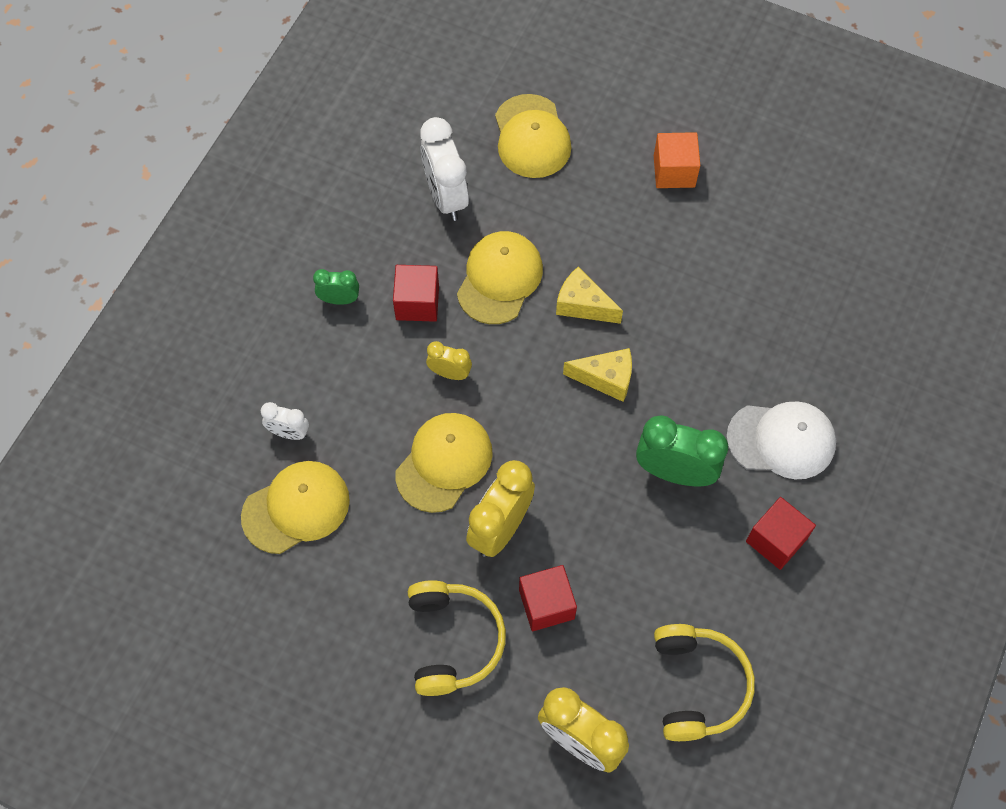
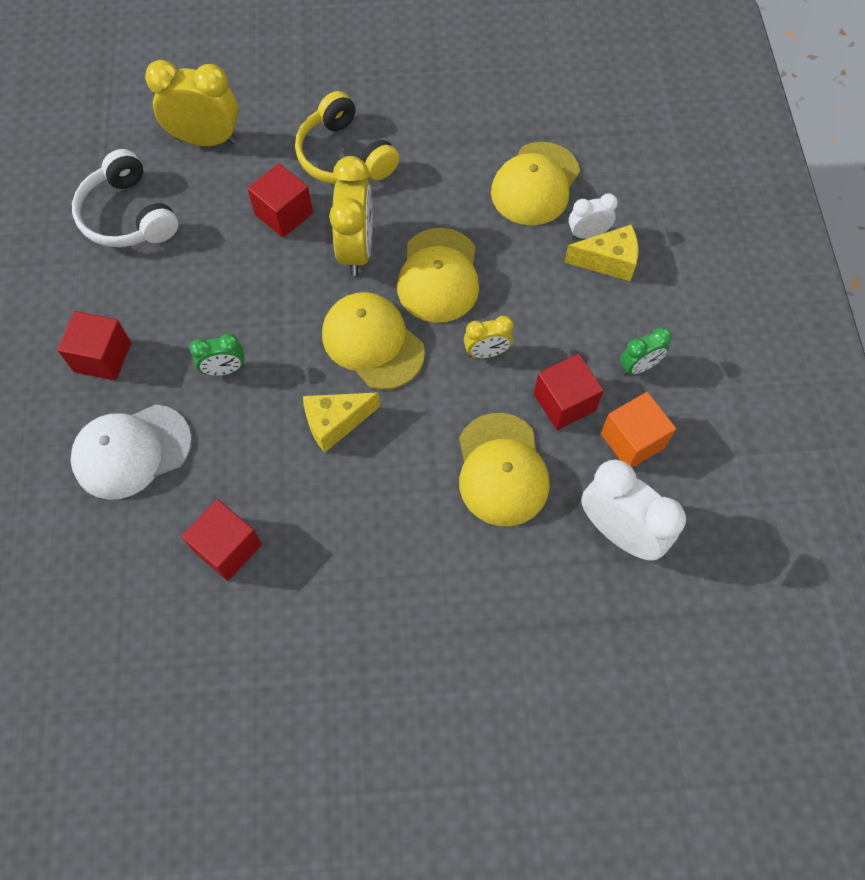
camera: 150 degrees right, 0 degrees up
yellow cap [495,94,571,178] -> yellow cap moved to [322,292,425,390]
yellow cheese [556,267,623,324] -> yellow cheese moved to [564,225,639,281]
green clock [636,415,728,486] -> green clock [190,333,245,376], size x0.54
orange cube [654,132,700,188] -> orange cube moved to [601,392,676,468]
yellow headphones [654,624,755,741] -> white headphones [72,149,178,247]
none -> red cube [181,499,262,581]

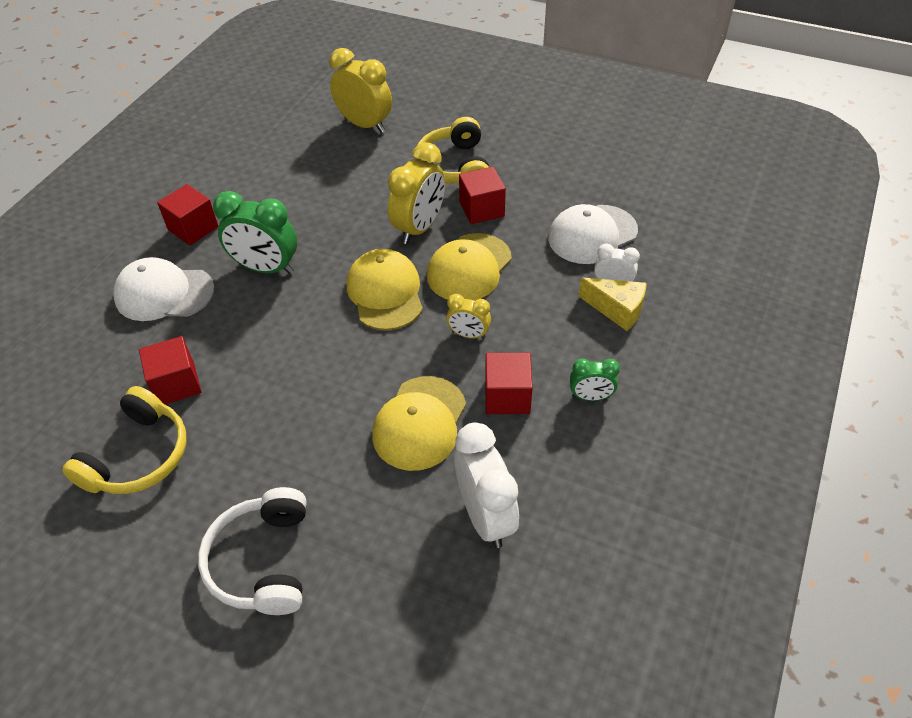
camera: 30 degrees right, 15 degrees down
white headphones [72,149,178,247] -> white headphones moved to [198,487,306,615]
green clock [190,333,245,376] -> green clock [213,191,297,274], size x1.85
red cube [247,163,313,238] -> red cube moved to [459,167,506,224]
yellow cheese [303,392,380,453] -> none
yellow cap [491,142,580,225] -> white cap [548,204,638,264]
orange cube [601,392,676,468] -> none
none -> yellow headphones [62,386,187,494]

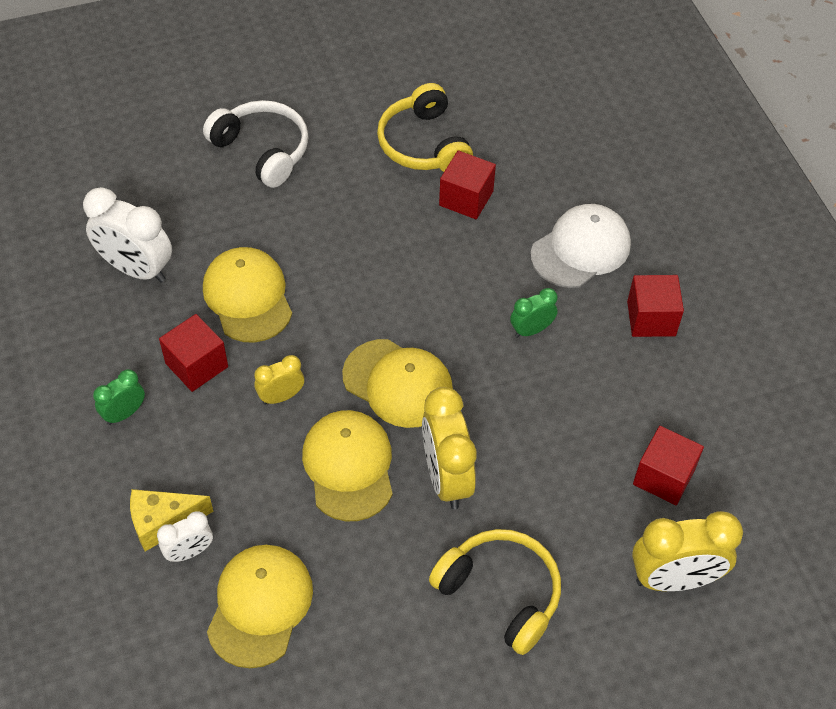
camera: 135 degrees right, 5 degrees up
green clock [213,191,297,274] -> green clock [510,288,558,338], size x0.54
red cube [459,167,506,224] -> red cube moved to [633,426,704,505]
white cap [548,204,638,264] -> yellow cap [207,545,313,668]

